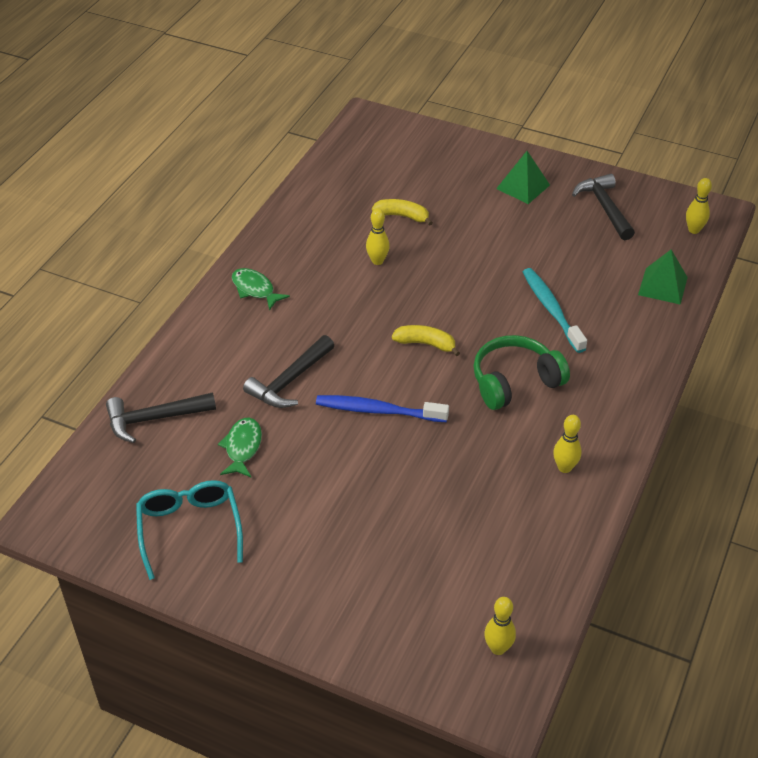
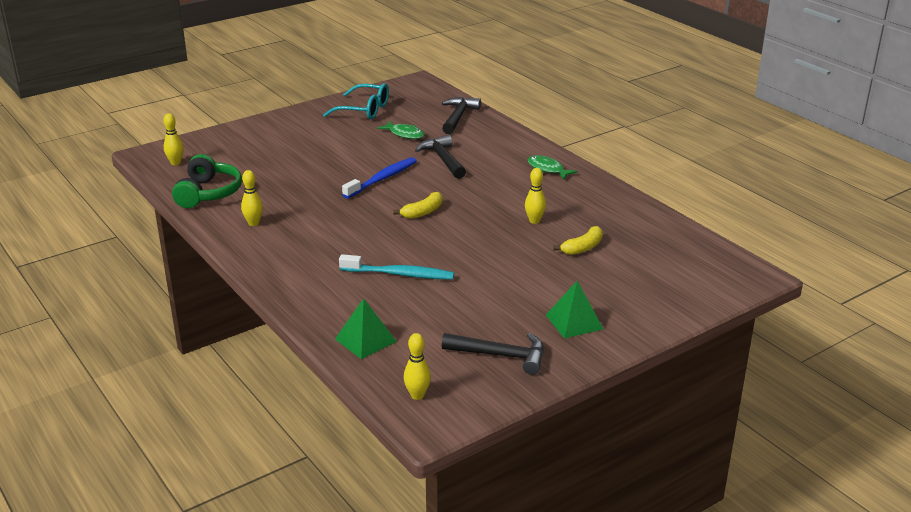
camera: 120 degrees right, 15 degrees down
green fish [232,268,290,311] -> green fish turned 120 degrees counterclockwise [528,155,578,180]
green headphones [473,335,570,410] -> green headphones moved to [172,154,242,208]

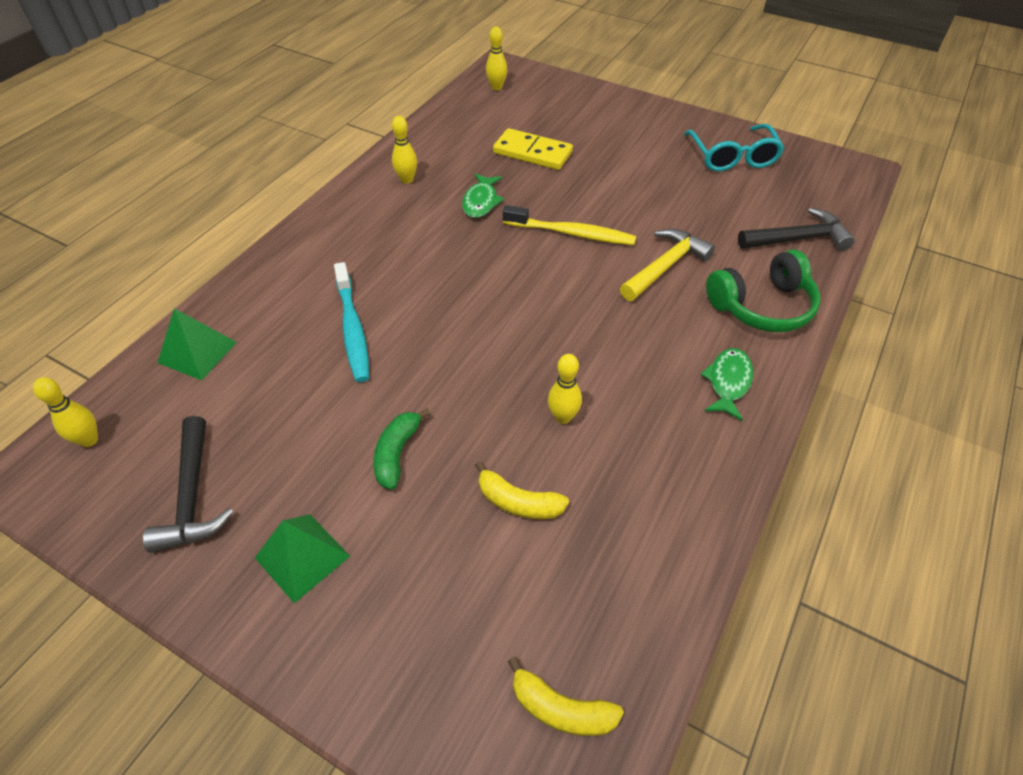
camera: 65 degrees right, 20 degrees up
green headphones [172,154,242,208] -> green headphones moved to [706,249,820,332]
blue toothbrush [342,157,417,198] -> yellow toothbrush [503,205,636,245]
green fish [377,121,424,139] -> green fish moved to [462,173,504,218]
yellow banana [393,192,443,219] -> yellow banana moved to [508,657,624,736]
black hammer [415,135,466,179] -> yellow hammer [620,229,715,301]
none -> green banana [374,409,430,489]
none -> yellow domino [493,128,573,170]

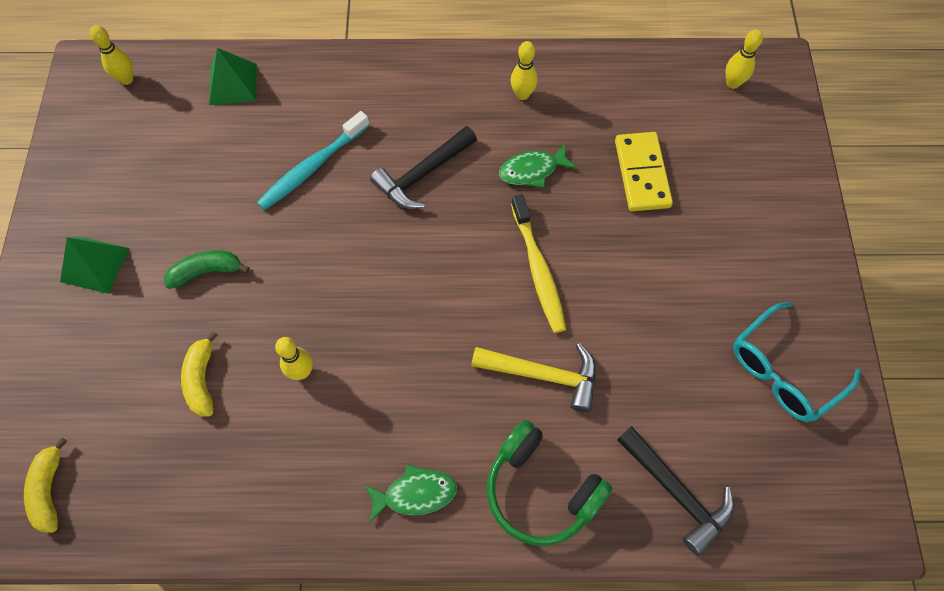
camera: 60 degrees right, 15 degrees up
black hammer [143,416,233,553] -> black hammer moved to [370,126,477,209]

